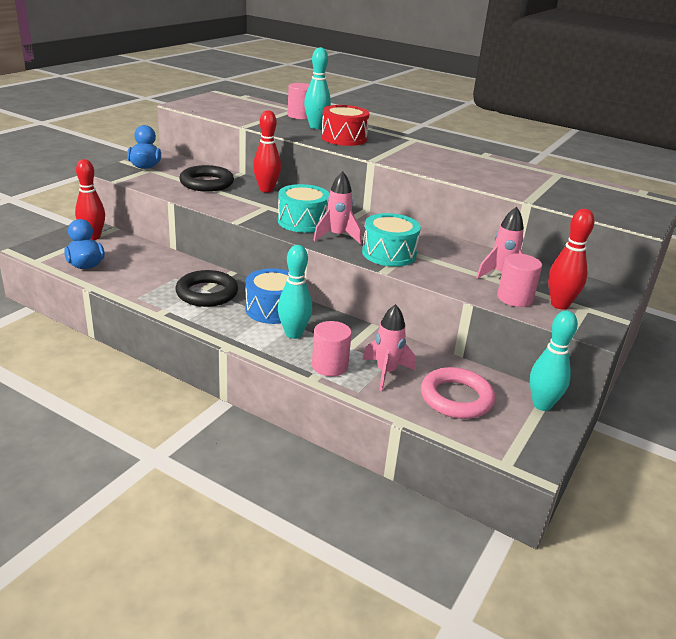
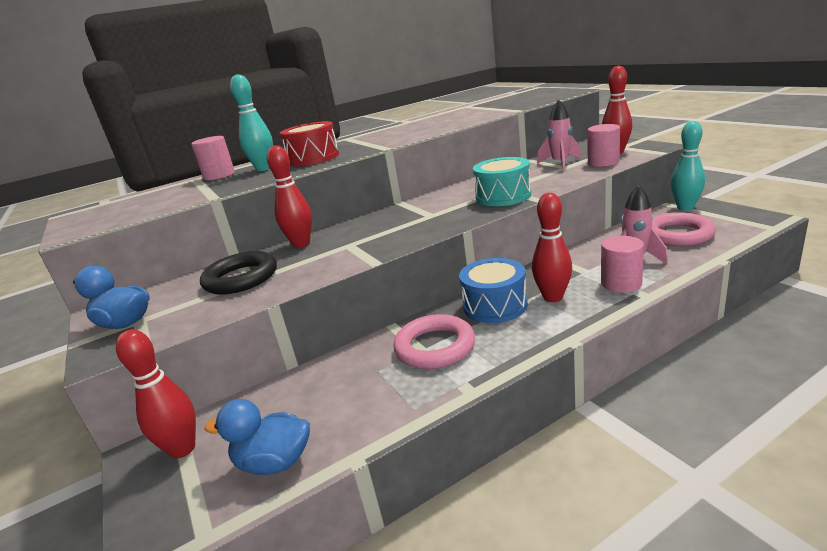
camera: 55 degrees left, 5 degrees down
black ring [175,270,238,307] -> pink ring [393,314,475,369]
turquoise drum [278,184,330,233] -> none
turquoise bowling pin [278,245,312,339] -> red bowling pin [532,193,572,302]
pink rocket [313,171,362,244] -> none

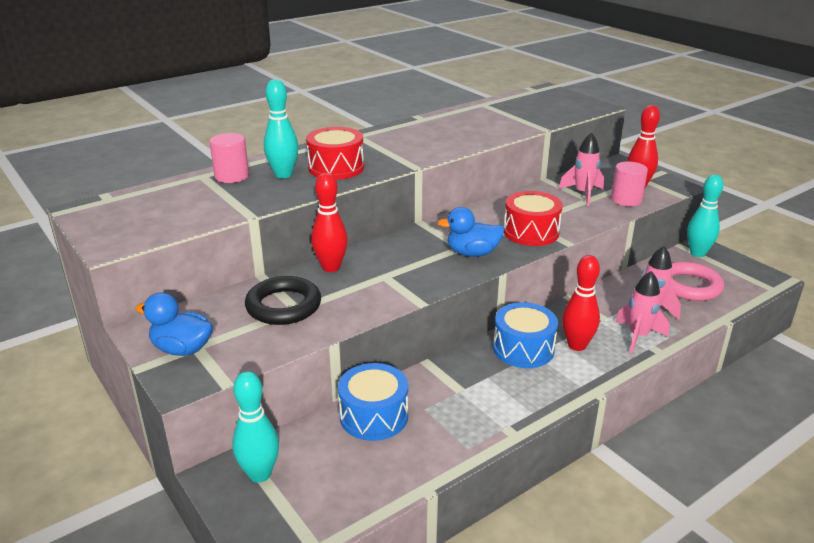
camera: 10 degrees left, 5 degrees up
red bowling pin [116,329,196,459] -> turquoise bowling pin [232,371,279,483]
blue duck [205,399,310,475] -> blue duck moved to [437,207,504,257]
pink ring [393,314,475,369] -> none
turquoise drum [473,157,531,206] -> red drum [504,191,563,246]
pink cylinder [601,236,644,293] -> pink rocket [615,271,670,353]
none -> blue drum [338,363,408,441]

